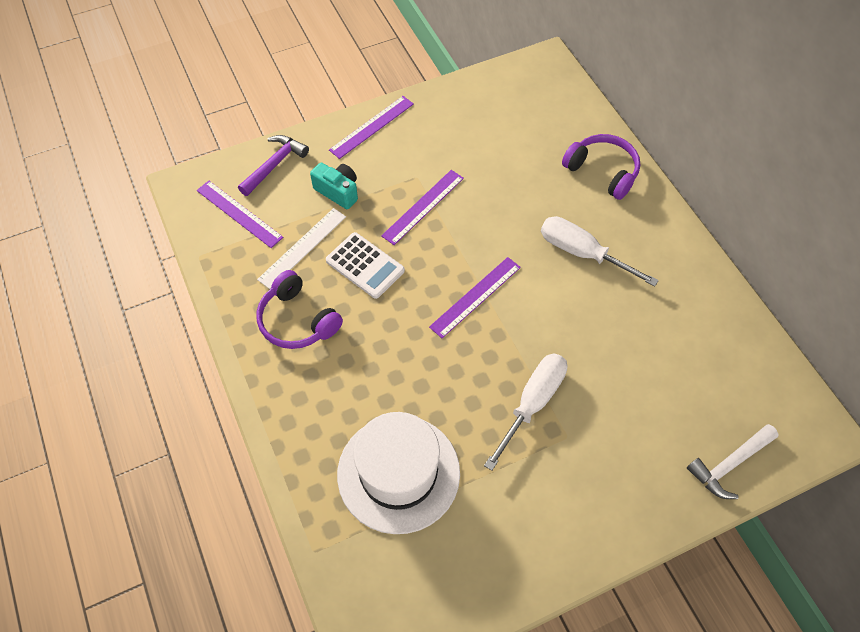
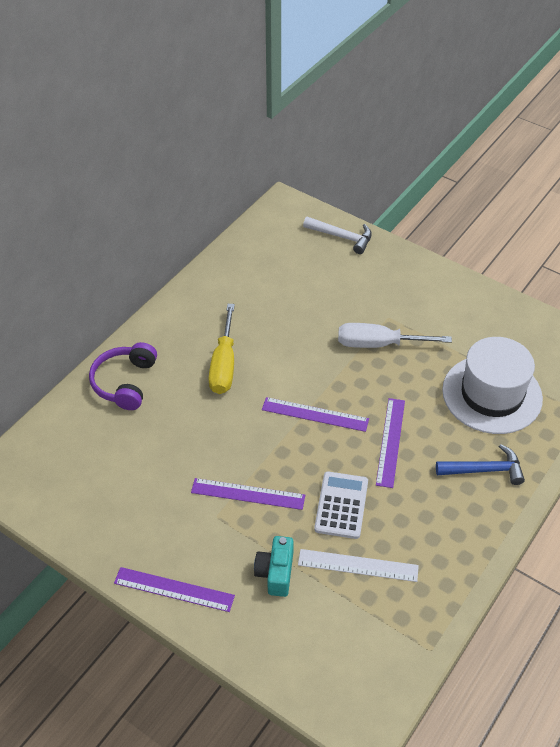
camera: 120 degrees left, 10 degrees down
purple ruler [197,181,283,248] -> purple ruler moved to [376,398,405,488]
purple hammer [238,135,309,196] -> none
purple headphones [257,270,343,349] -> none
white screwdriver [541,216,659,287] -> yellow screwdriver [209,304,235,394]
none -> blue hammer [436,444,525,485]

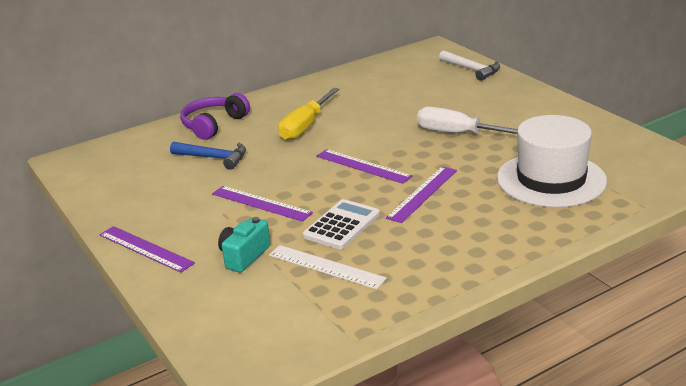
camera: 25 degrees right, 20 degrees down
blue hammer [436,444,525,485] -> blue hammer moved to [170,142,246,170]

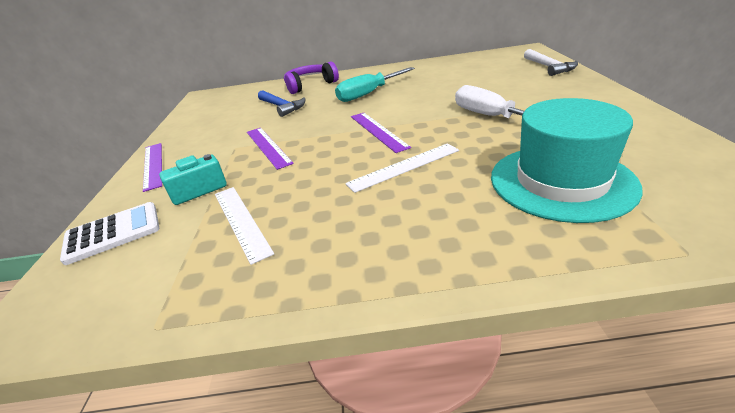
camera: 30 degrees right, 5 degrees up
yellow screwdriver [278,88,339,140] -> turquoise screwdriver [335,67,415,102]
white calculator [303,199,380,249] -> white calculator moved to [60,202,159,265]
purple ruler [386,166,457,223] -> white ruler [345,143,459,193]
white hat [497,115,607,208] -> turquoise hat [491,98,642,223]

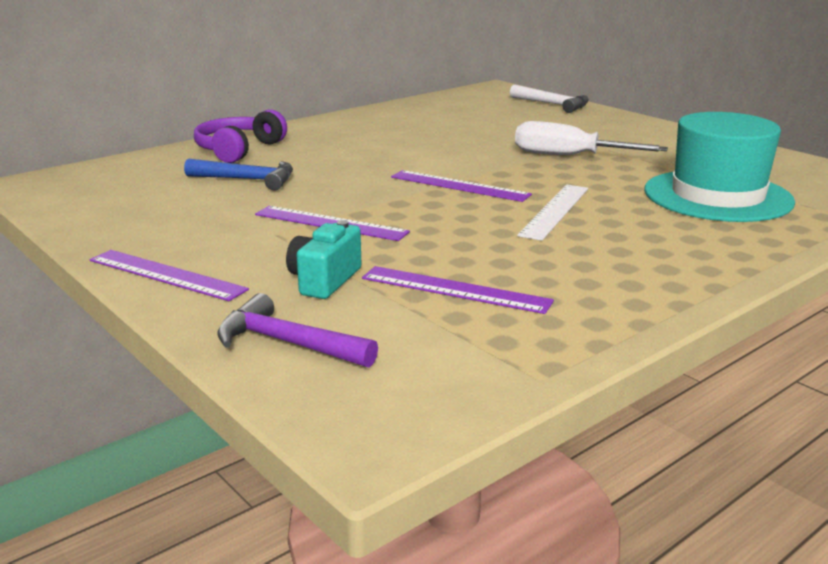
camera: 40 degrees left, 10 degrees down
white calculator [60,202,159,265] -> purple hammer [217,293,378,368]
white ruler [215,187,274,265] -> purple ruler [362,266,554,314]
turquoise screwdriver [335,67,415,102] -> none

